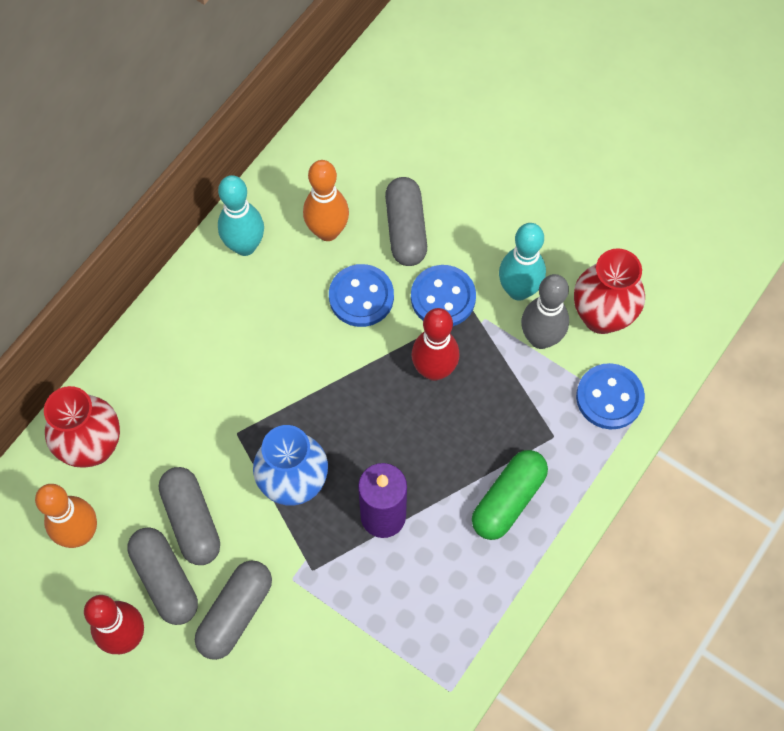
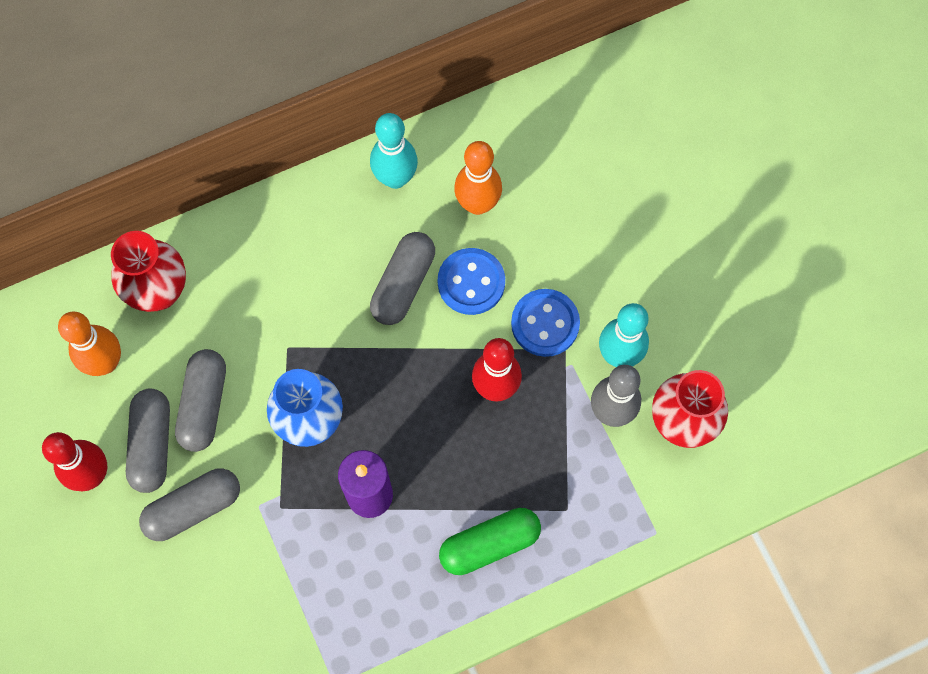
camera: 30 degrees right, 5 degrees up
grey capsule [385,177,427,266] -> grey capsule moved to [370,232,435,325]
blue button [576,363,645,429] -> none

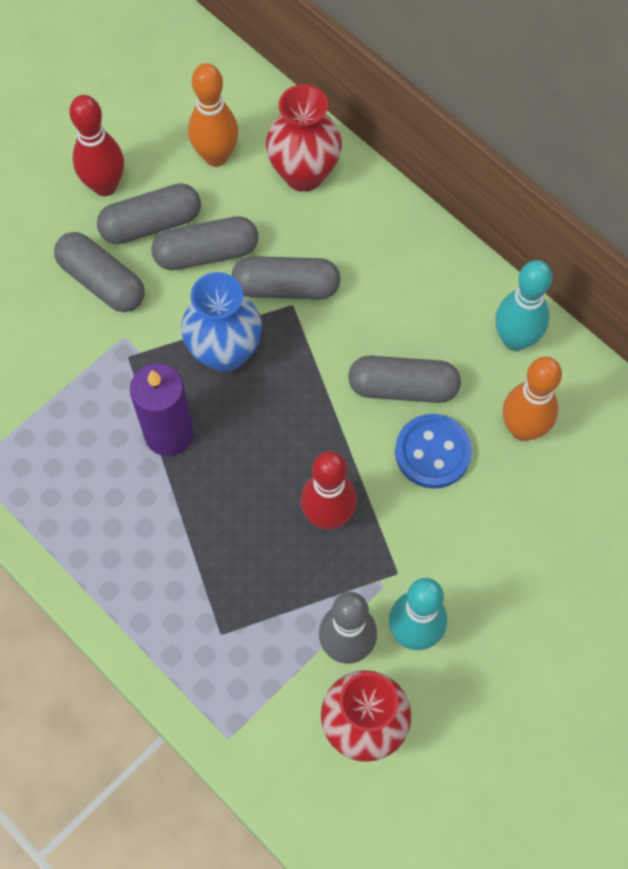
camera: 70 degrees right, 5 degrees down
green capsule [439,508,541,575] -> none
blue button [511,289,580,357] -> none
none -> grey capsule [231,256,341,299]

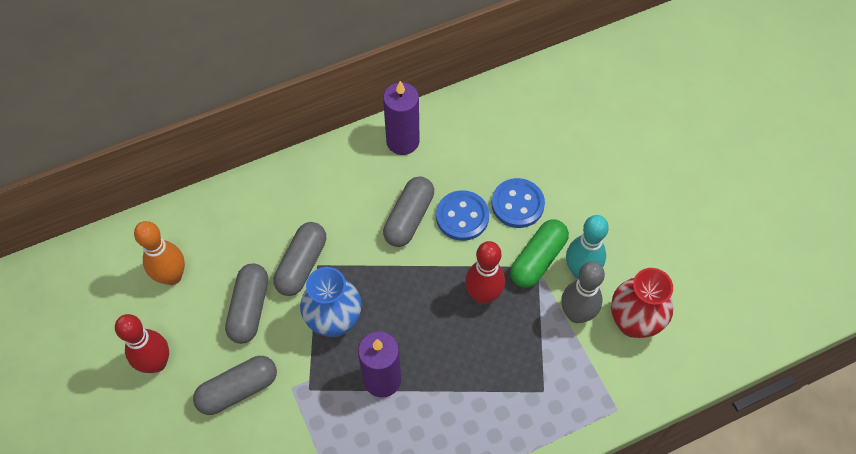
camera: 70 degrees left, 5 degrees down
grey capsule [97,183,201,244] -> none
red vase [266,84,342,192] -> none
turquoise bowling pin [495,260,552,351] -> purple candle [383,81,420,155]
orange bowling pin [503,357,562,441] -> none
none -> blue button [492,178,545,228]
none -> green capsule [510,220,569,288]

